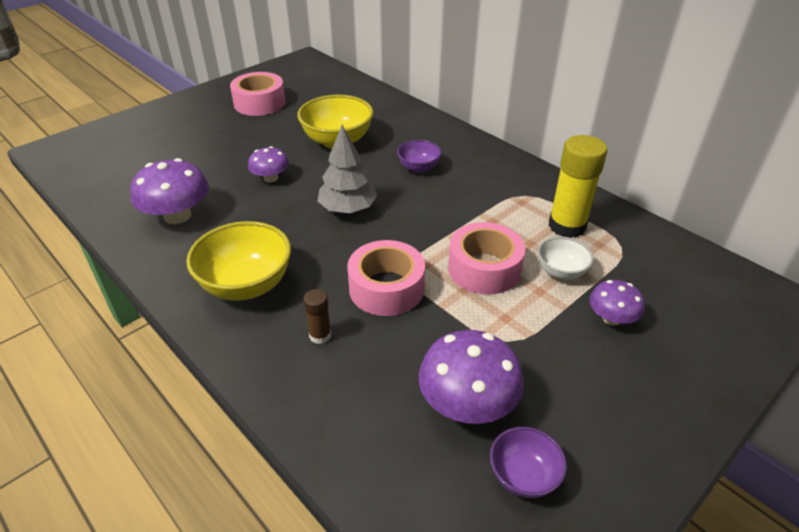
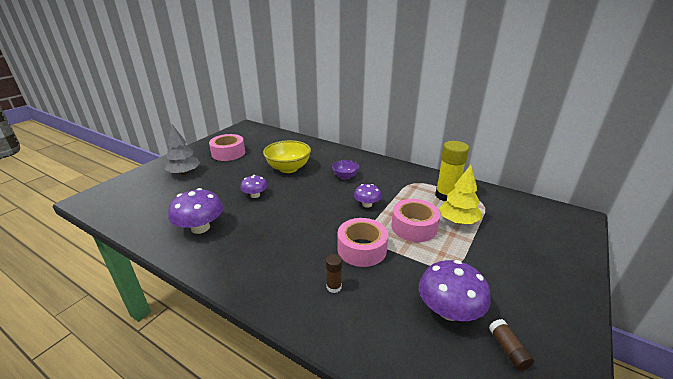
camera: 15 degrees left, 10 degrees down
yellow bowl [186,221,291,301] -> none
grey tree [317,125,377,213] -> grey tree moved to [165,124,200,175]
purple bowl [490,427,567,498] -> brown glue stick [489,319,534,371]
white bowl [537,237,594,280] -> yellow tree [439,165,481,224]
purple mushroom [589,280,645,326] -> purple mushroom moved to [354,184,382,208]

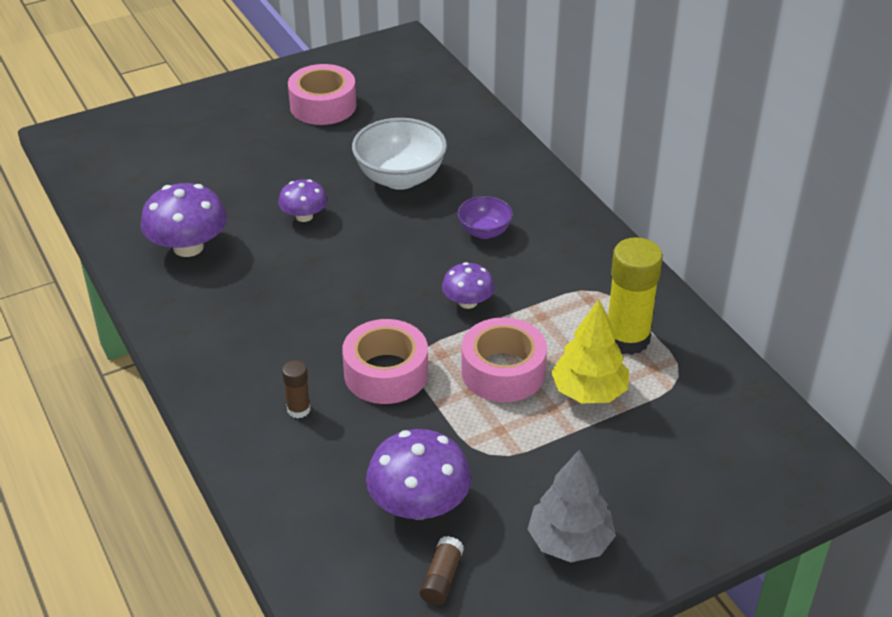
camera: 30 degrees right, 10 degrees up
grey tree [165,124,200,175] -> grey tree moved to [528,449,616,562]
yellow bowl [263,140,311,173] -> white bowl [352,118,447,190]

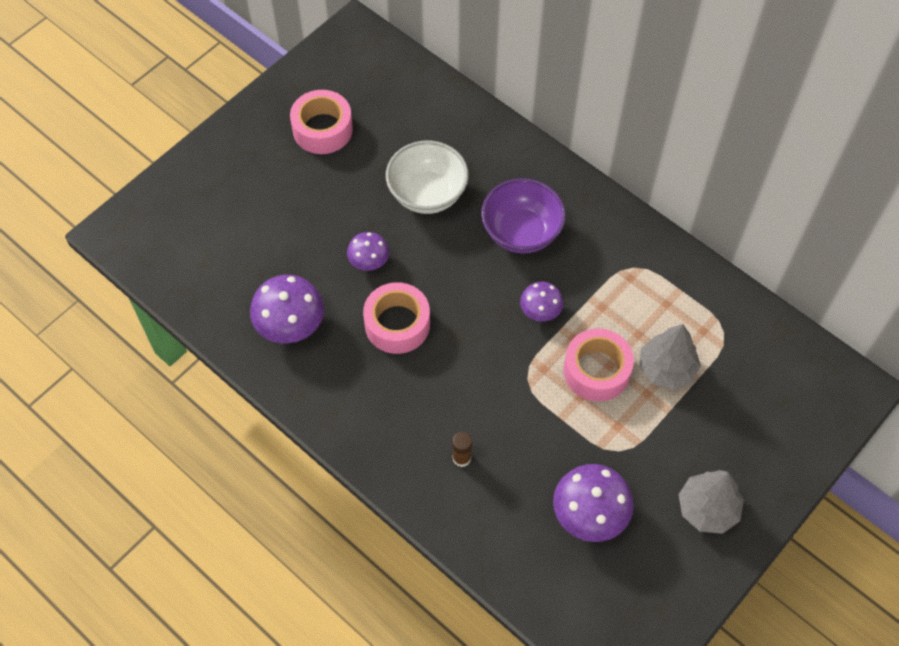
camera: 20 degrees left, 20 degrees up
pink tape [342,319,428,404] -> pink tape moved to [363,282,430,354]
brown glue stick [420,536,464,605] -> none
purple bowl [457,196,513,239] -> purple bowl [481,178,566,254], size x1.78
yellow tree [551,300,629,403] -> grey tree [639,324,701,390]
yellow glue stick [608,237,663,355] -> none

